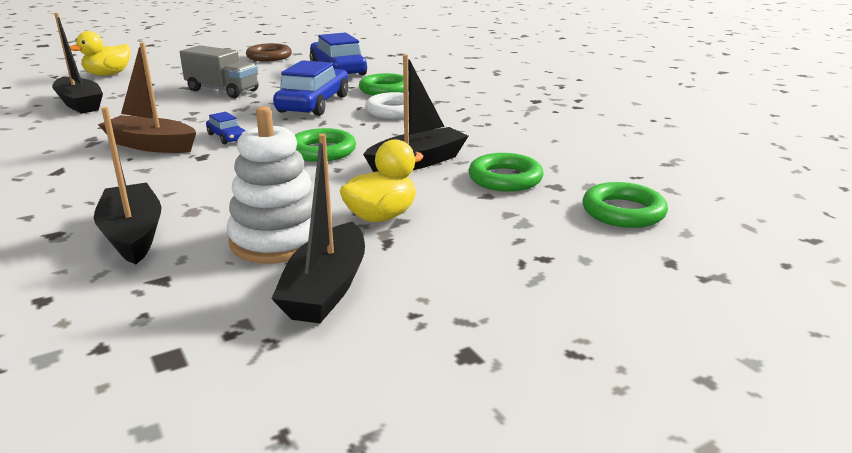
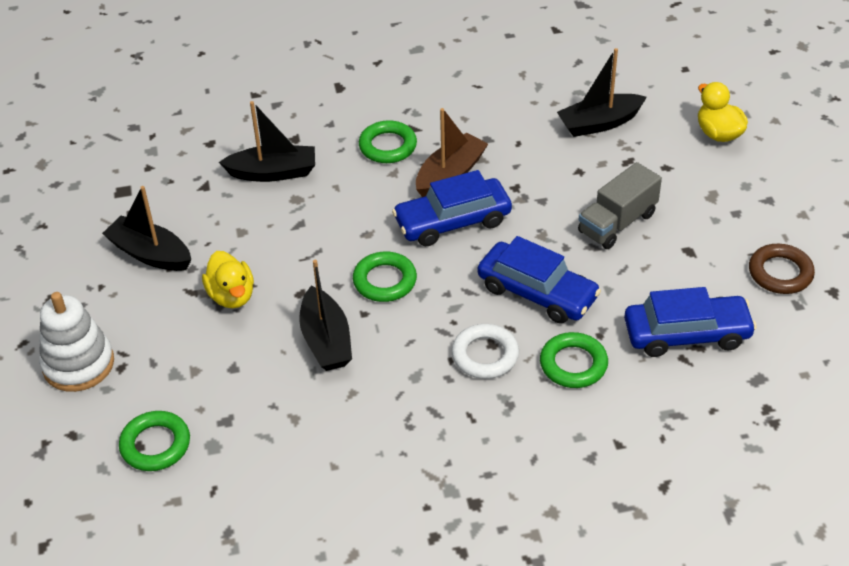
camera: 110 degrees right, 20 degrees up
blue car [206,112,246,144] -> blue car [392,170,512,246], size x2.16
white stacking toy [227,106,314,264] -> white stacking toy moved to [39,292,114,392]
green ring [468,153,543,192] -> green ring moved to [359,120,417,163]

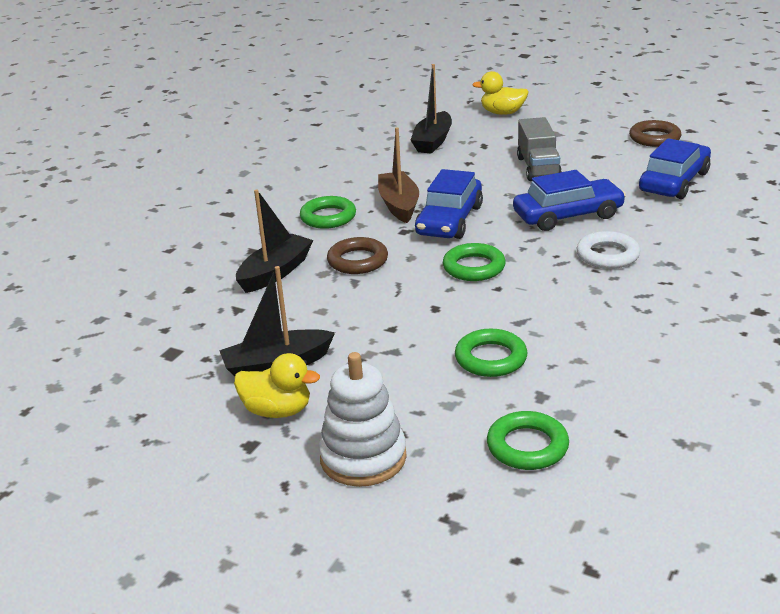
camera: 50 degrees left, 15 degrees down
yellow duck [202,251,254,308] -> yellow duck moved to [234,353,320,418]
black boat [299,260,352,371] -> none
green ring [540,332,608,388] -> green ring moved to [455,329,528,377]
none -> brown ring [327,237,388,274]

